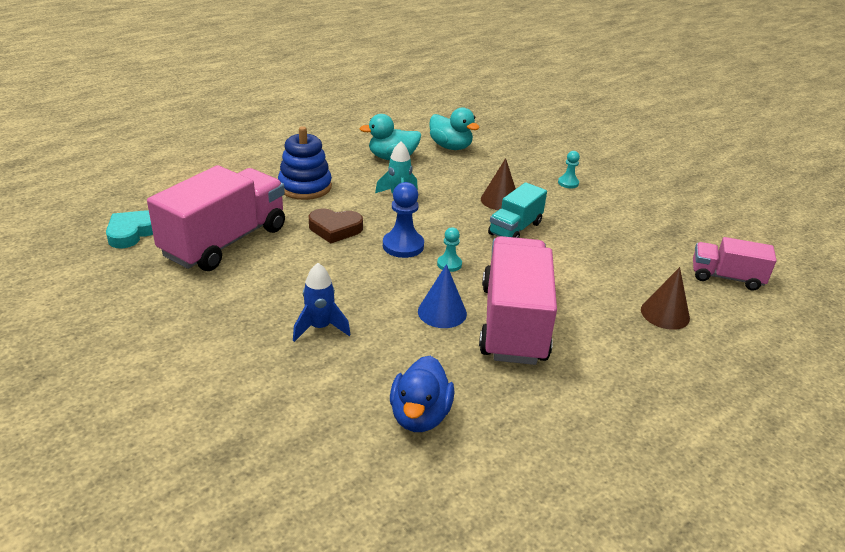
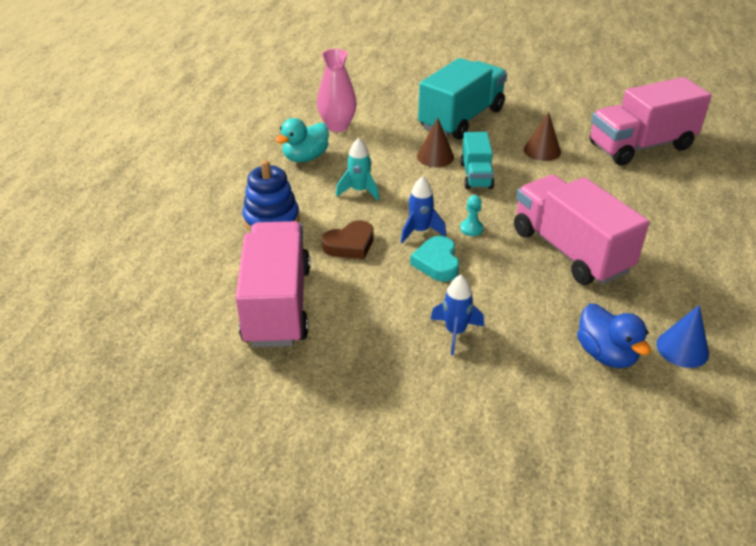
camera: 35 degrees left, 5 degrees up
turquoise heart [106,210,153,248] -> turquoise heart moved to [410,236,459,282]
blue pawn [383,182,424,258] -> blue rocket [401,176,446,243]
blue cone [418,264,467,328] -> blue cone moved to [657,305,709,368]
turquoise duck [429,107,480,150] -> pink vase [317,49,357,132]
turquoise pawn [558,151,580,188] -> turquoise truck [418,58,507,140]
brown cone [641,267,690,330] -> brown cone moved to [524,112,561,161]
pink truck [693,237,777,291] -> pink truck [589,77,712,165], size x1.83

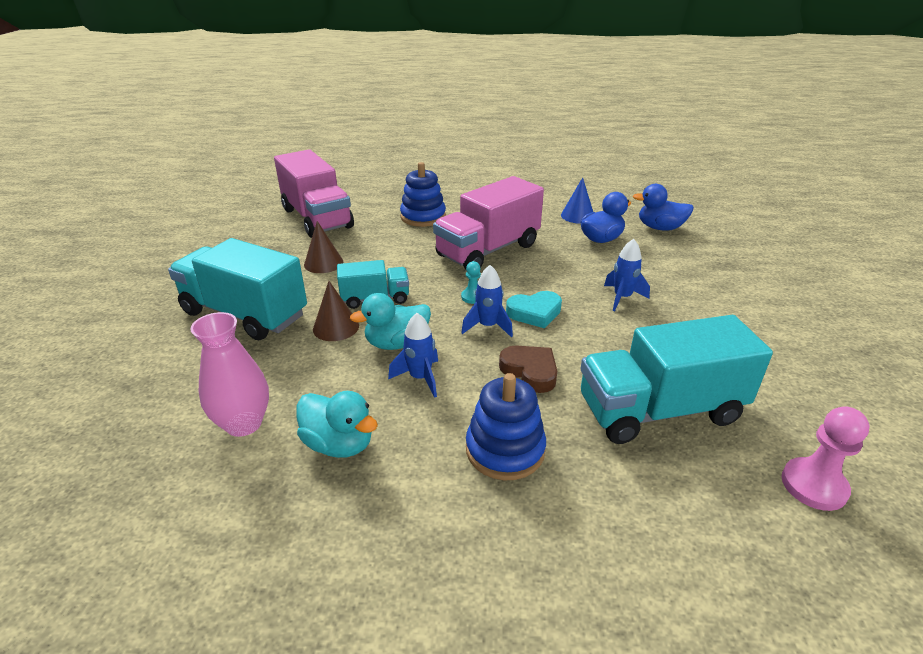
camera: 100 degrees left, 5 degrees down
pink truck [235,221,310,347] -> turquoise truck [580,315,773,444]
turquoise rocket [336,138,379,201] -> blue rocket [388,313,438,398]
none -> turquoise duck [350,293,431,350]
none -> blue stacking toy [400,162,446,227]
none -> blue duck [633,184,694,231]
none -> pink pawn [781,406,869,511]

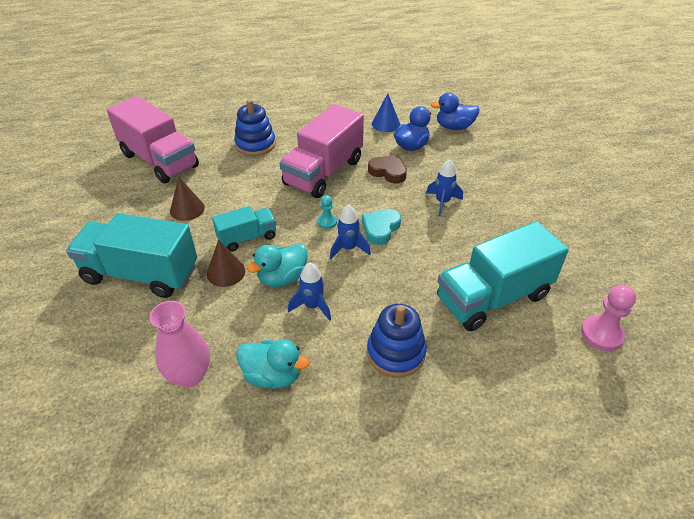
camera: 15 degrees left, 10 degrees up
brown heart [499,345,557,393] -> brown heart moved to [368,155,407,184]
turquoise heart [506,291,562,328] -> turquoise heart turned 150 degrees clockwise [362,209,401,245]

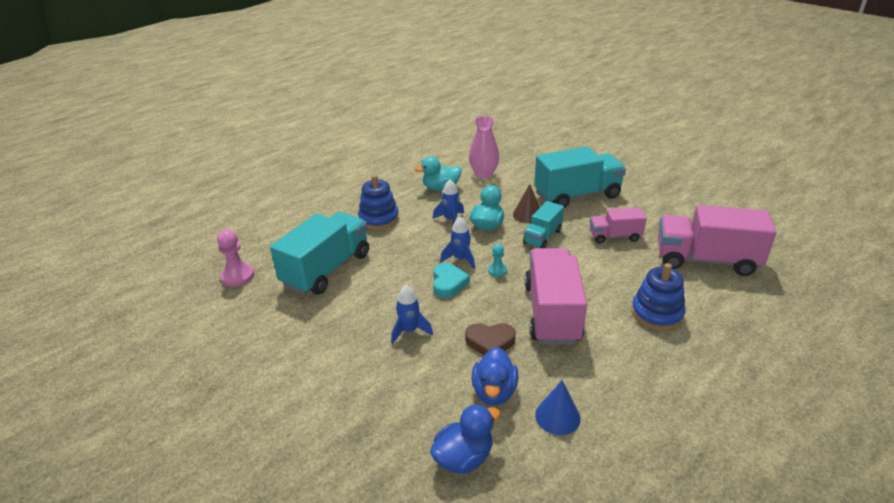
camera: 150 degrees right, 10 degrees down
brown cone [170,177,205,221] -> pink truck [590,208,647,244]

